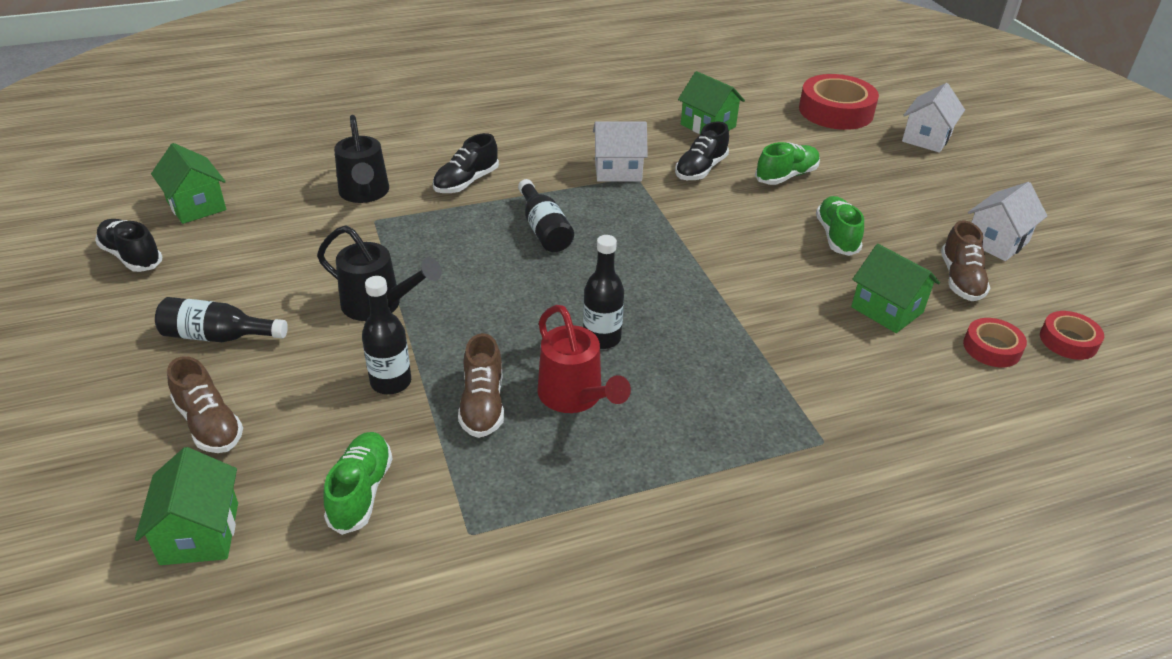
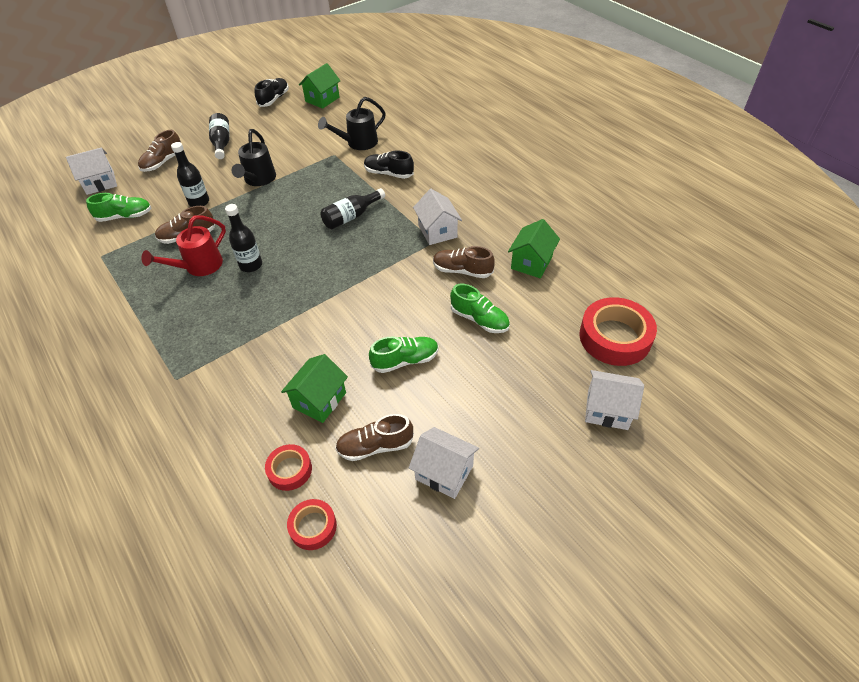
camera: 75 degrees right, 10 degrees up
green house [135,447,238,565] -> white house [66,147,117,195]
black shoe [675,122,729,180] -> brown shoe [433,246,495,278]

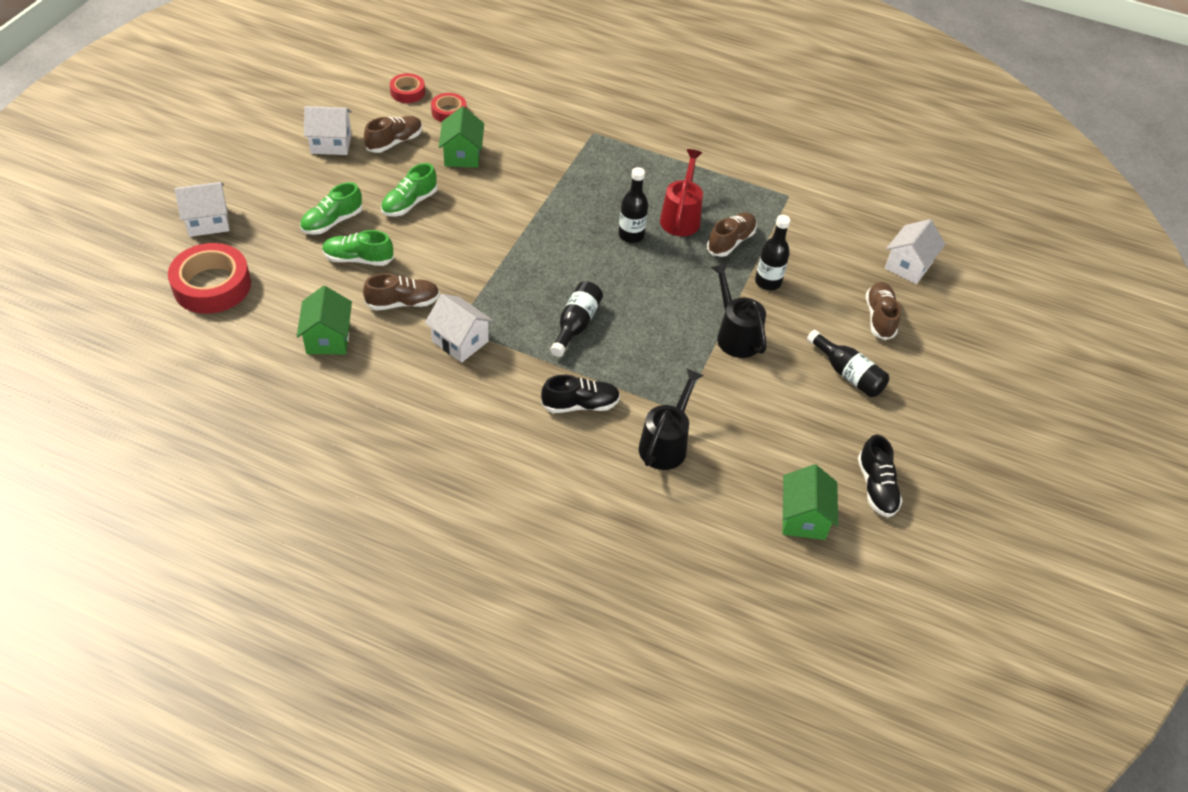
camera: 145 degrees right, 0 degrees up
green shoe [86,193,152,222] -> green shoe moved to [300,182,363,235]

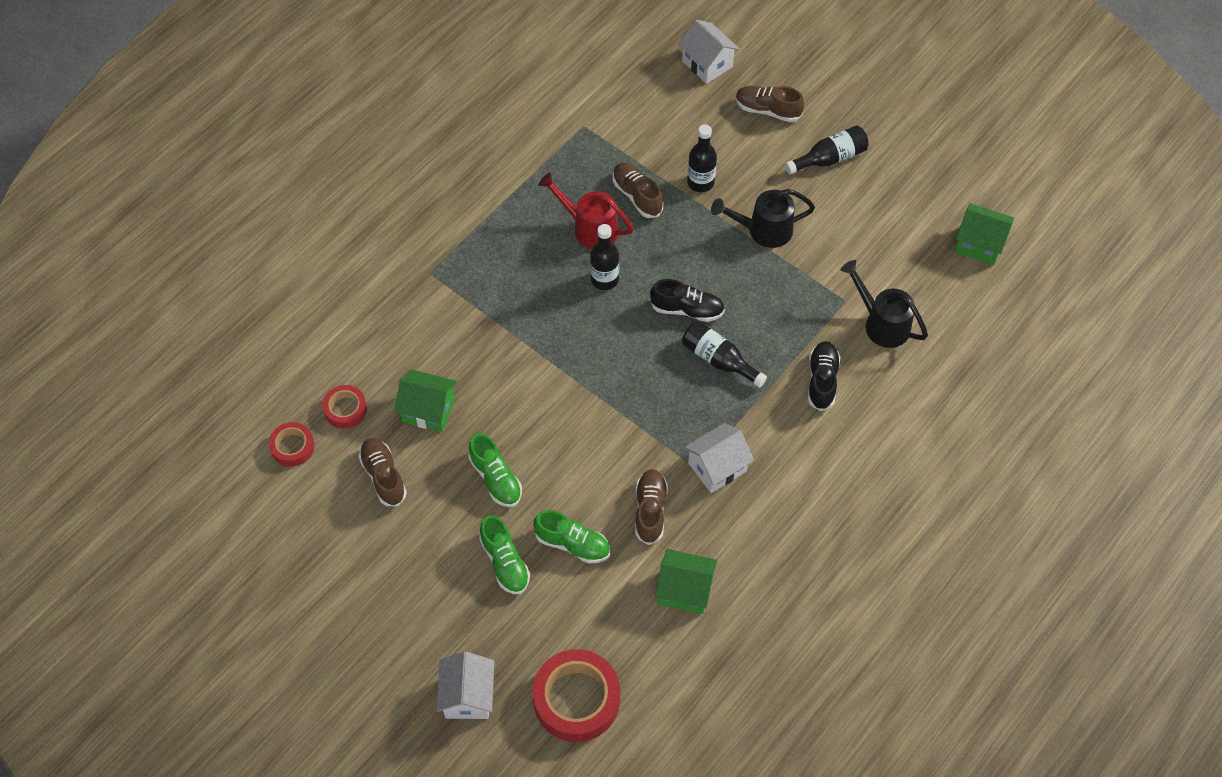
camera: 70 degrees left, 10 degrees up
white house [304,106,352,155] -> none
green shoe [322,230,394,266] -> green shoe turned 90 degrees counterclockwise [533,510,610,564]
black shoe [858,435,903,517] -> black shoe moved to [650,279,725,322]

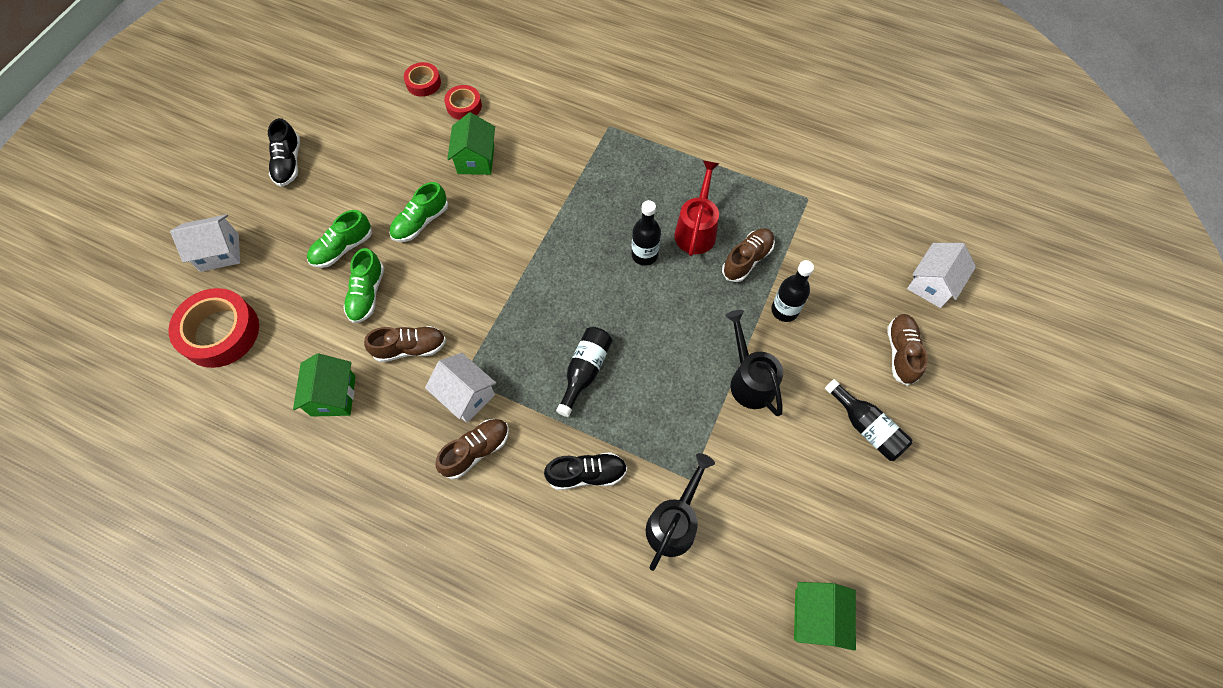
camera: 75 degrees right, 5 degrees up
brown shoe [358,438,407,506] -> brown shoe moved to [436,419,509,479]
black shoe [650,279,725,322] -> black shoe moved to [268,118,300,187]

